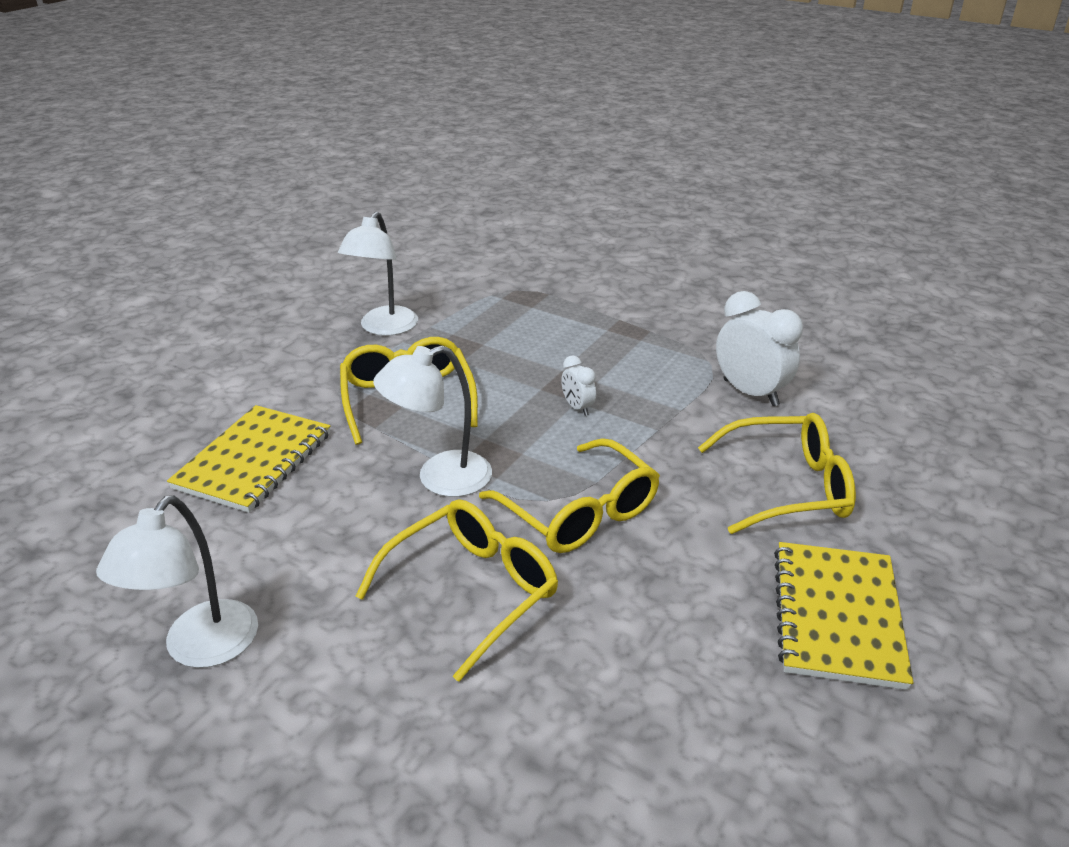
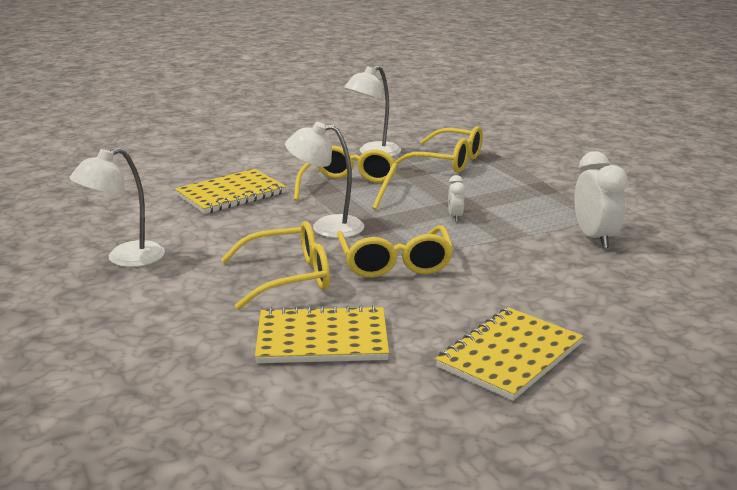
camera: 30 degrees right, 10 degrees down
yellow glasses [698,413,856,534] -> yellow glasses moved to [395,126,483,173]
none -> yellow notebook [255,305,389,363]

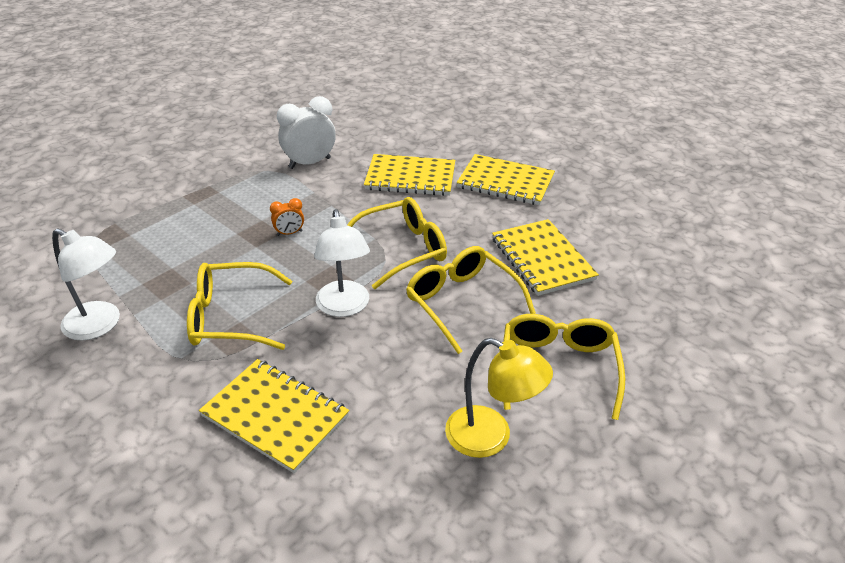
camera: 110 degrees left, 15 degrees up
white lamp [69,148,165,267] -> yellow lamp [445,338,553,458]
yellow glasses [395,126,483,173] -> yellow glasses moved to [503,314,625,420]
white clock [448,175,465,221] -> orange clock [270,198,304,236]
none -> yellow notebook [364,154,455,196]

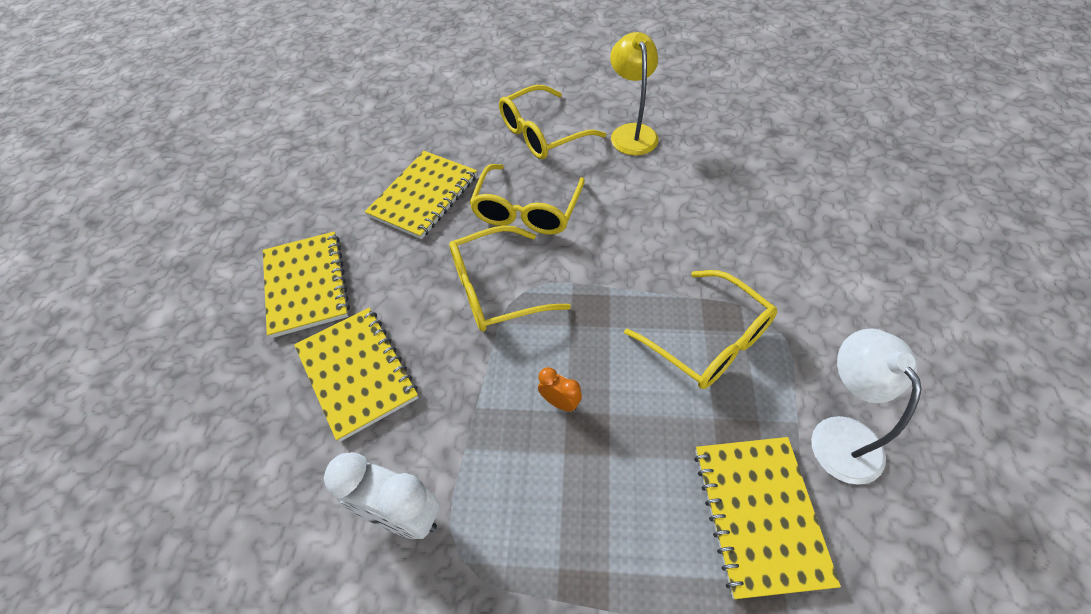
camera: 125 degrees left, 15 degrees up
yellow notebook [199,359,349,473] -> yellow notebook moved to [694,437,841,599]
white lamp [314,209,370,317] -> none
yellow glasses [347,197,447,289] -> yellow glasses turned 45 degrees counterclockwise [449,225,571,332]

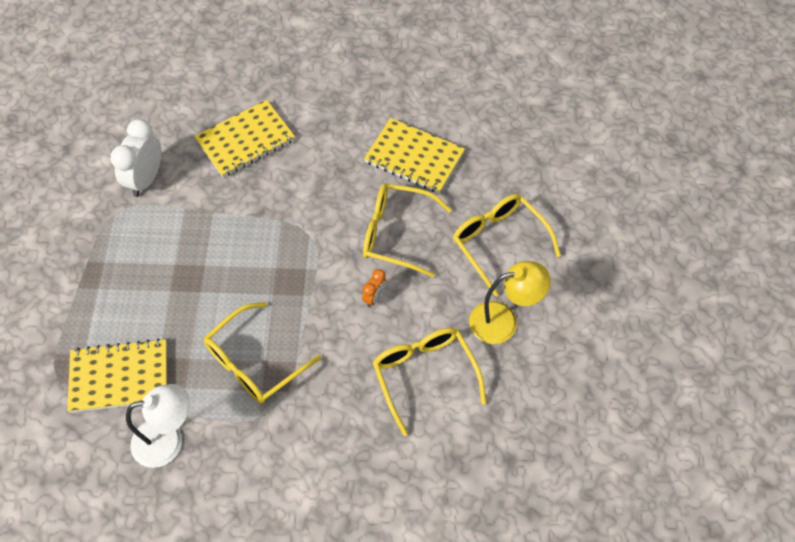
camera: 85 degrees right, 5 degrees up
yellow notebook [263,232,350,338] -> none
yellow glasses [449,225,571,332] -> yellow glasses moved to [373,328,486,436]
orange clock [538,367,582,412] -> orange clock moved to [362,269,387,307]

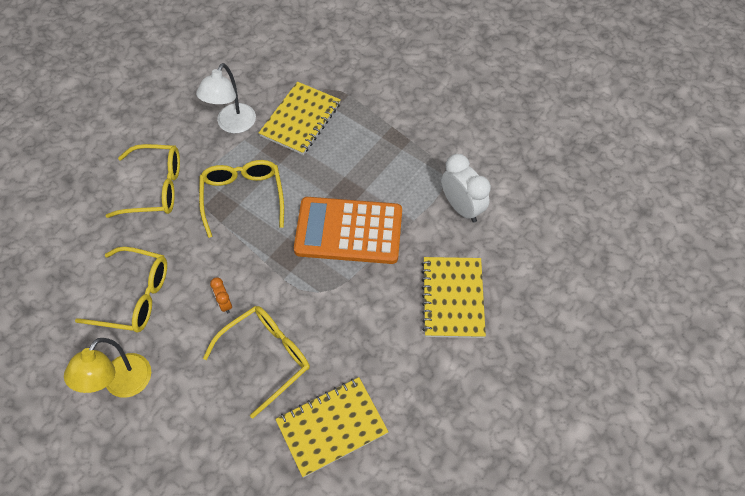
camera: 125 degrees right, 0 degrees up
yellow glasses [453,194,561,297] -> yellow glasses moved to [106,144,180,218]
none -> orange calculator [294,197,402,264]

